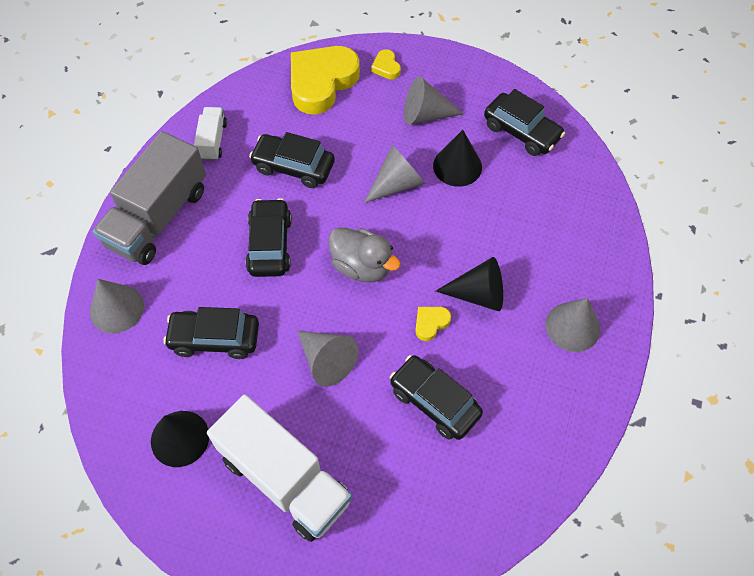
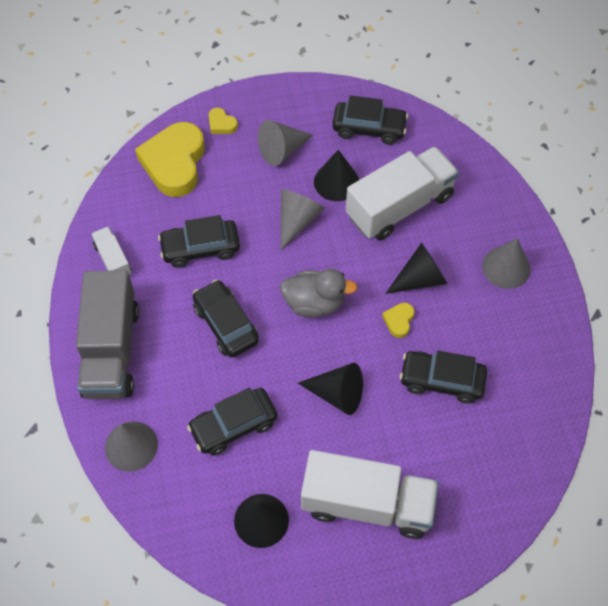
camera: 30 degrees left, 0 degrees up
grey cone [297,331,358,387] -> black cone [298,363,363,415]
none -> white truck [346,146,459,240]

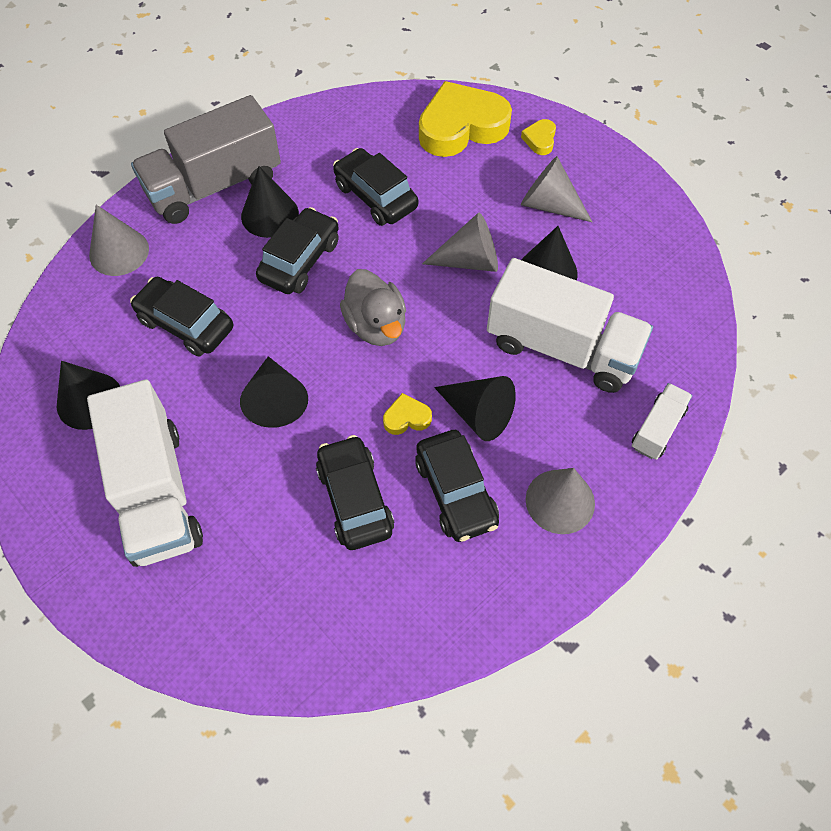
camera: 60 degrees right, 0 degrees up
white truck [91,226,131,275] -> white truck moved to [632,383,692,460]
black car [332,95,408,145] -> black car moved to [415,430,499,542]
none -> black cone [241,166,299,238]

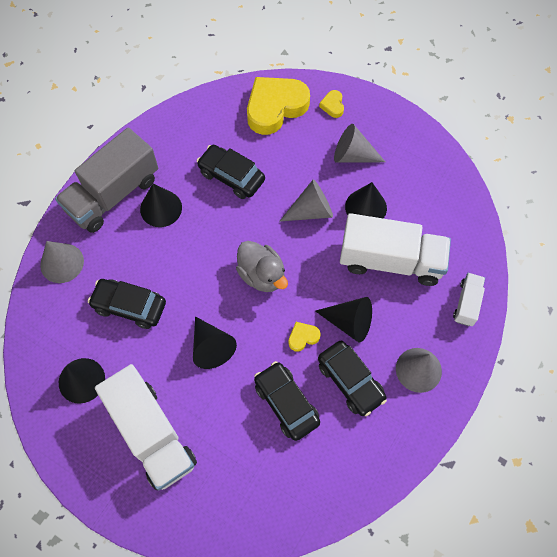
camera: 15 degrees left, 5 degrees up
black car [256,207,339,294] -> none

